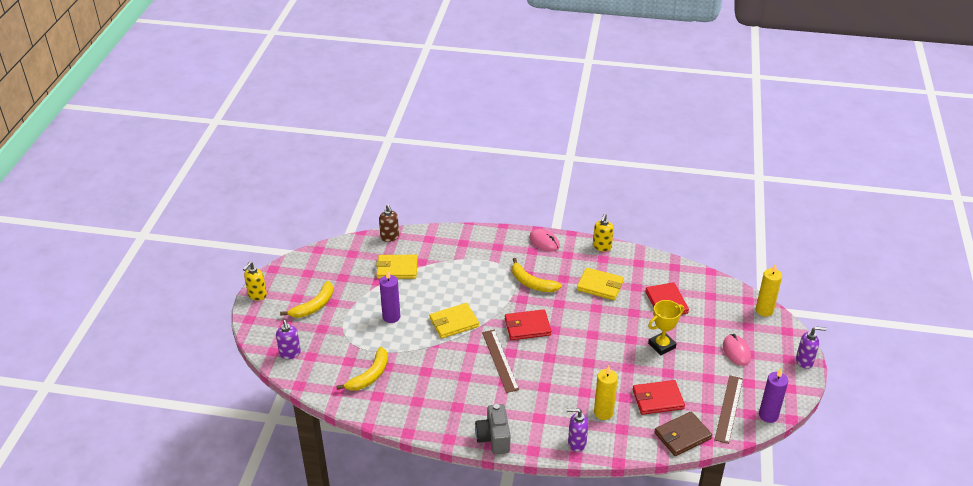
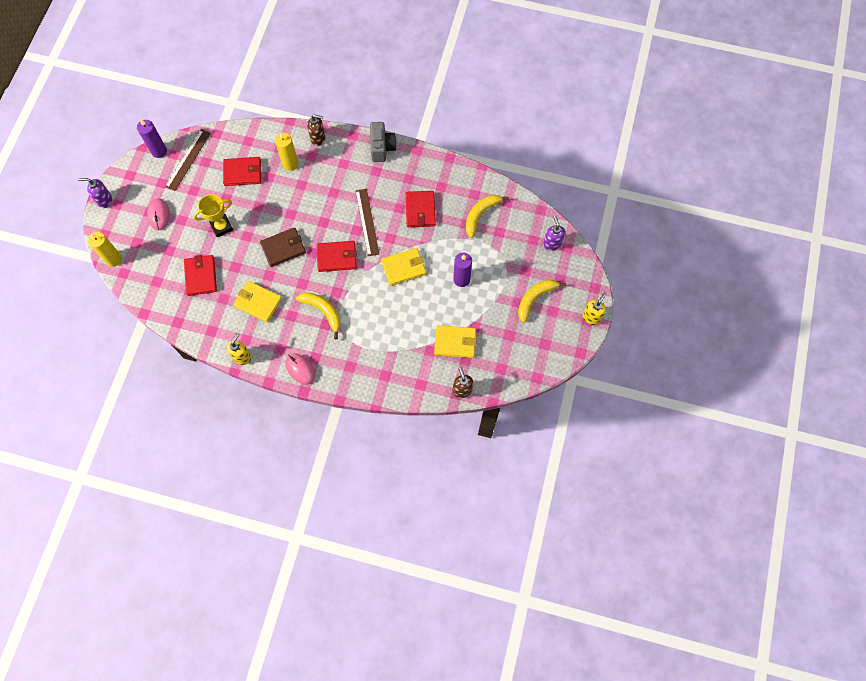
camera: 175 degrees left, 30 degrees up
purple soap dispenser [567,408,588,452] -> brown soap dispenser [307,114,325,146]
brown wallet [654,412,712,456] -> brown wallet moved to [260,227,306,267]
none -> red wallet [406,191,436,227]

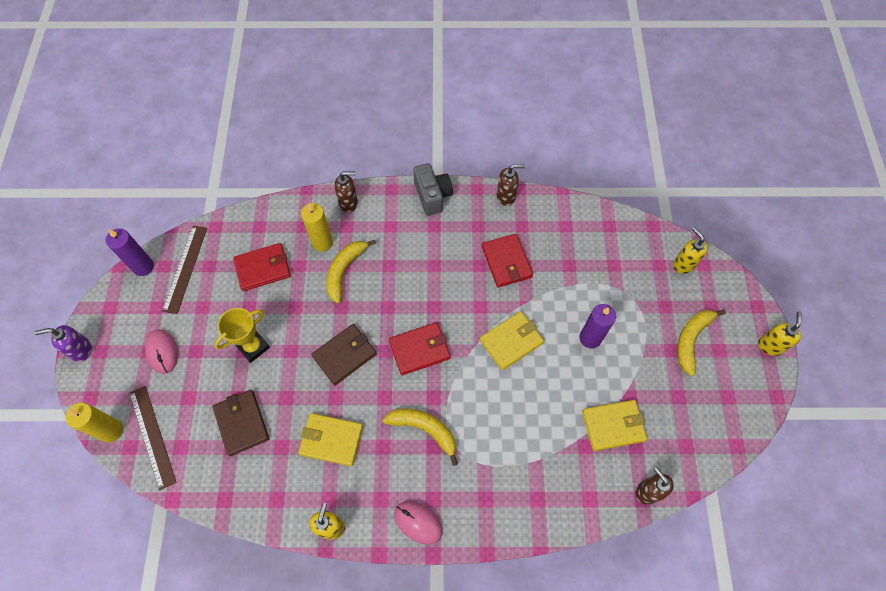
camera: 15 degrees left, 5 degrees down
red wallet [184,255,217,296] -> brown wallet [212,390,269,456]
brown ruler [355,189,379,256] -> brown ruler moved to [129,386,177,491]
yellow banana [465,195,509,238] -> yellow banana moved to [326,239,376,304]
purple soap dispenser [543,215,565,251] -> yellow soap dispenser [673,227,708,274]
none -> brown soap dispenser [497,164,525,206]

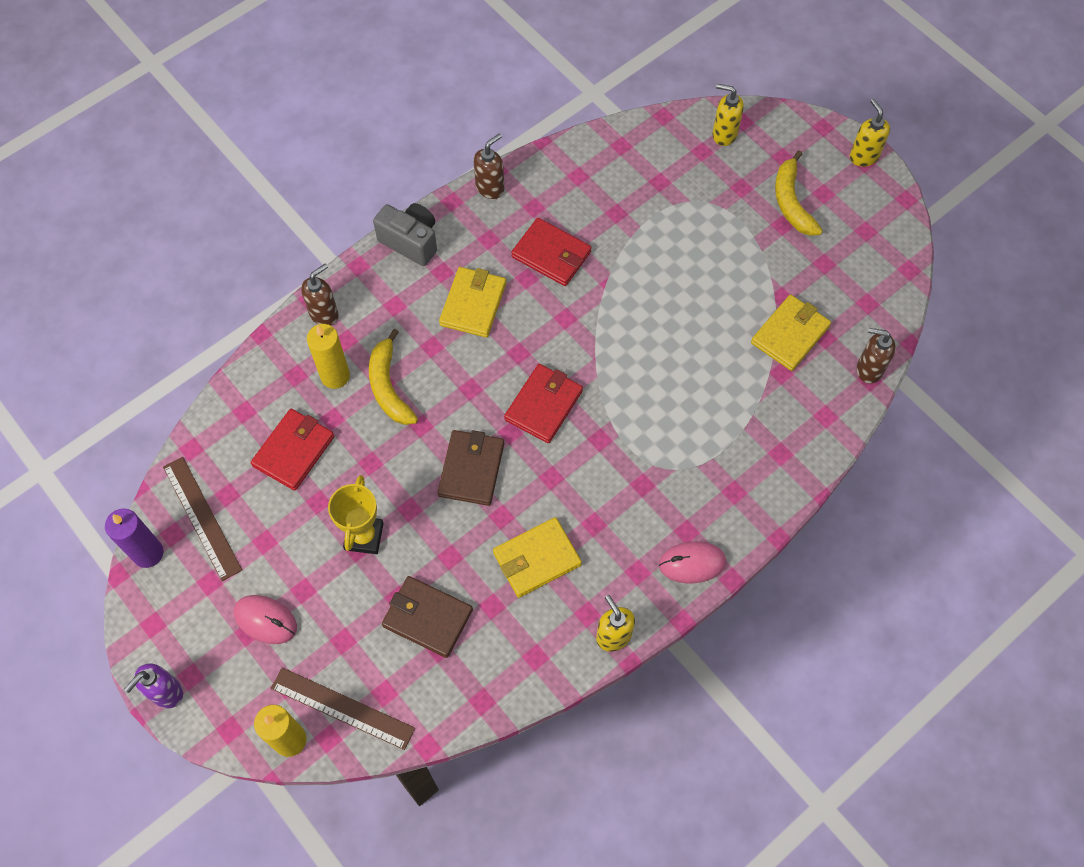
camera: 40 degrees left, 0 degrees up
yellow banana [383,408,458,466] -> none
yellow wallet [480,311,544,370] -> yellow wallet moved to [439,267,506,337]
purple candle [579,304,616,349] -> none

